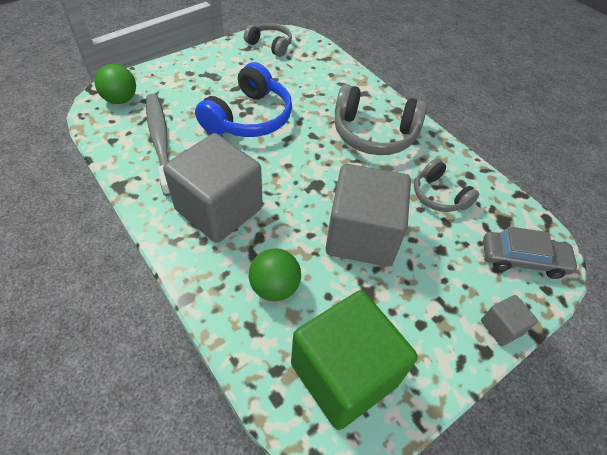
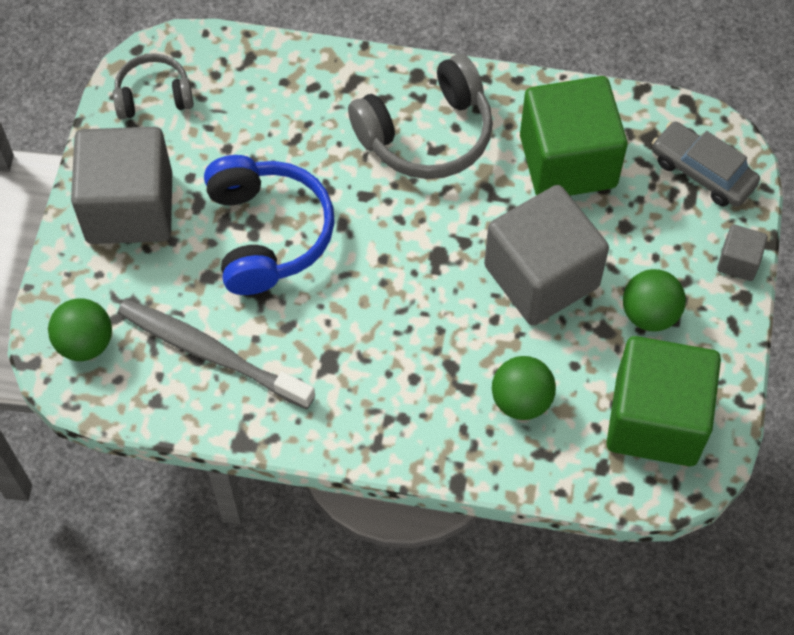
camera: 40 degrees left, 10 degrees up
grey cube [163,133,263,243] -> grey cube moved to [71,127,172,244]
grey headphones [414,158,479,212] -> green cube [520,76,628,196]
grey car [483,226,579,279] -> grey car turned 105 degrees counterclockwise [652,122,760,207]
none -> green ball [623,269,686,332]

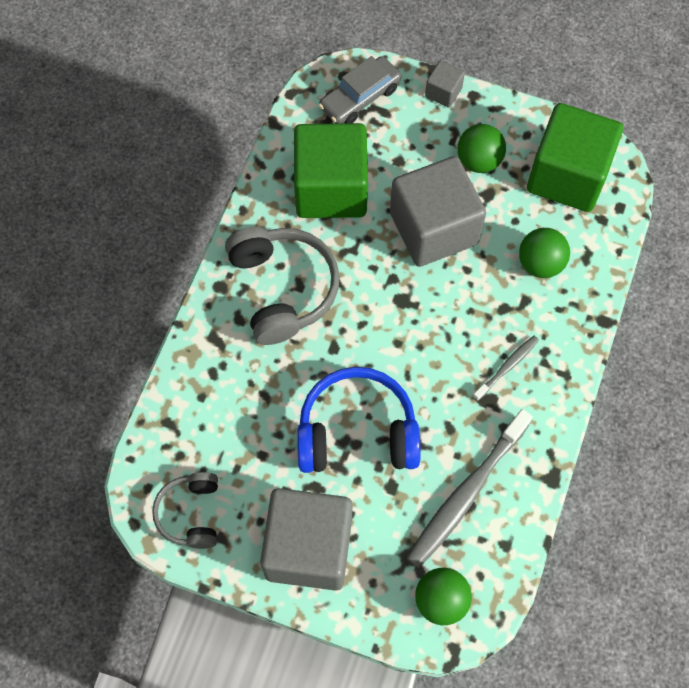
camera: 80 degrees left, 5 degrees up
none -> grey toothbrush [473,336,539,401]

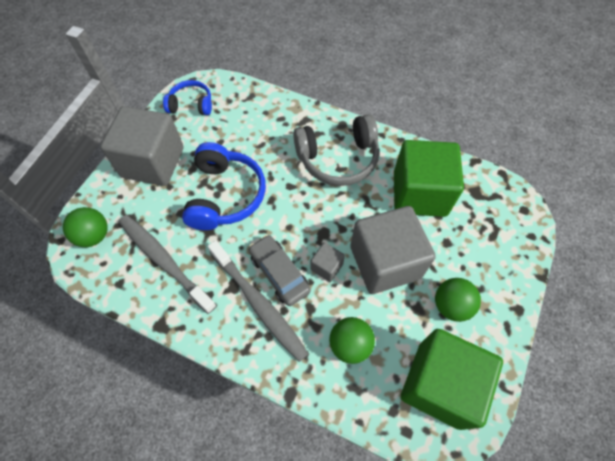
camera: 95 degrees right, 5 degrees down
grey headphones [152,472,218,549] -> blue headphones [163,80,212,115]
grey car [319,56,401,124] -> grey car moved to [249,235,311,306]
grey cube [425,61,465,108] -> grey cube moved to [310,243,345,282]
grey toothbrush [473,336,539,401] -> grey toothbrush [208,240,309,362], size x2.00

